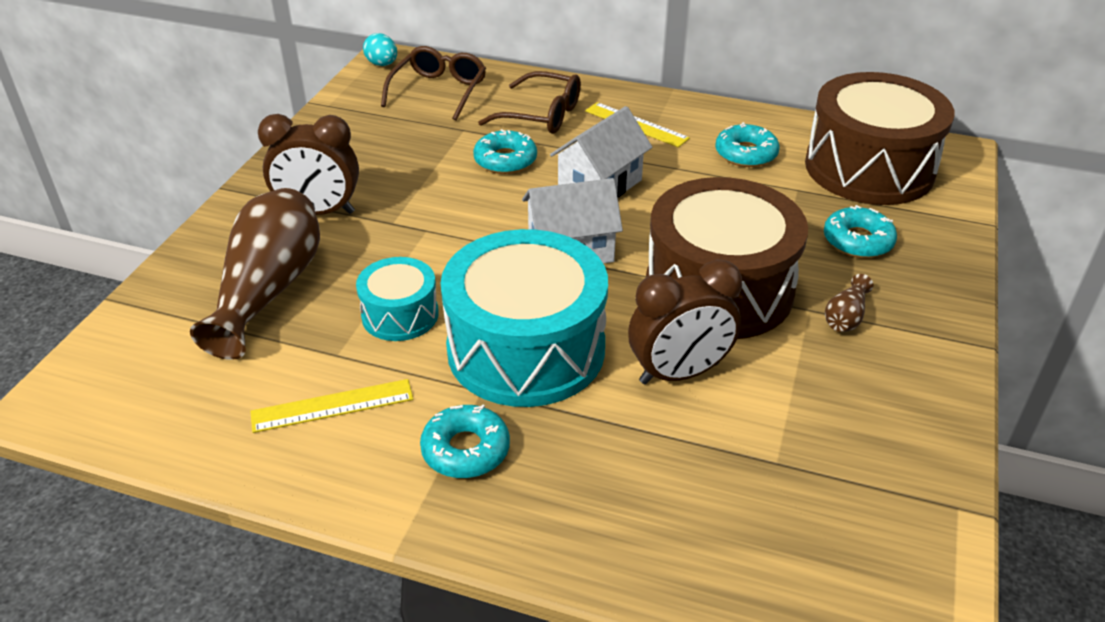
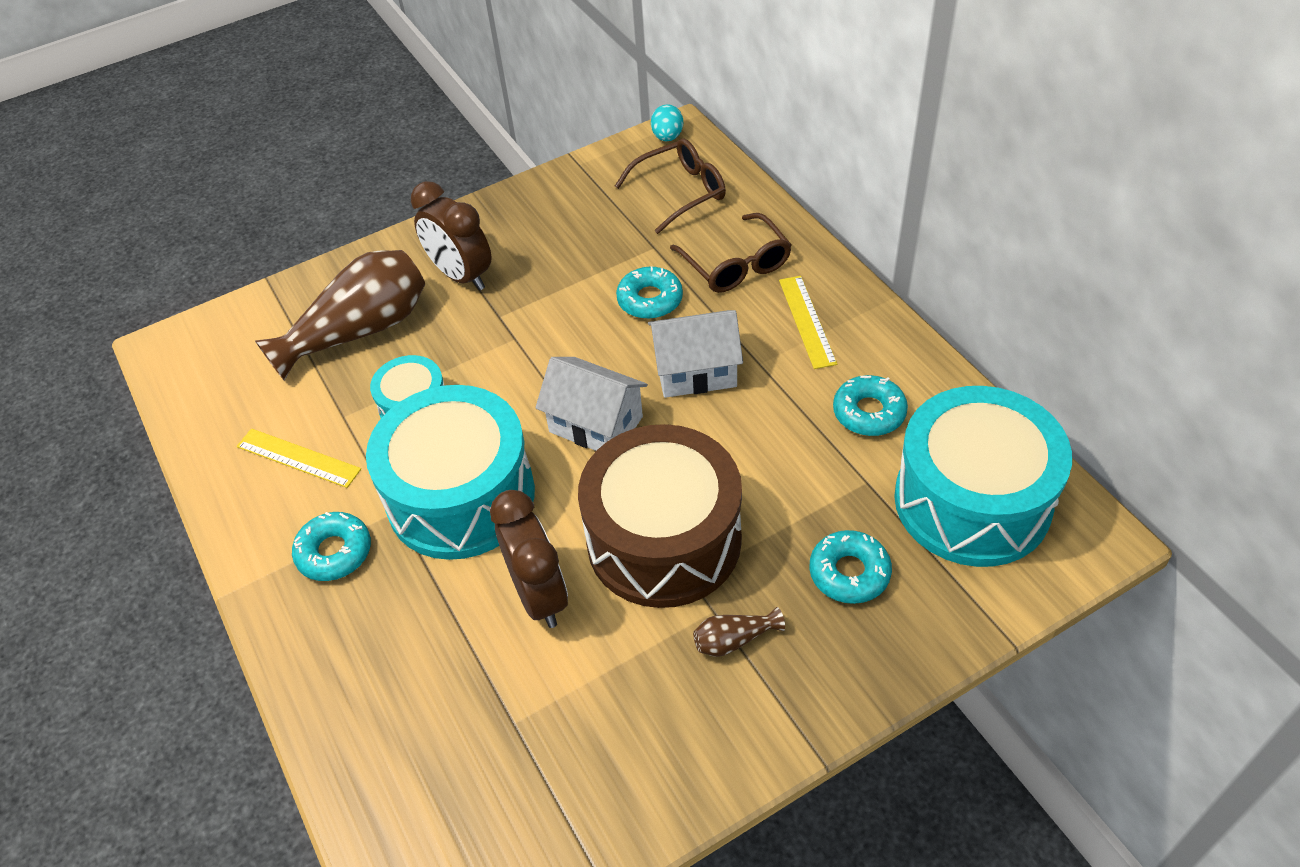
camera: 45 degrees right, 10 degrees up
brown clock [628,259,742,385] -> brown clock turned 135 degrees counterclockwise [490,490,568,628]
brown drum [805,72,954,205] -> turquoise drum [894,386,1072,567]

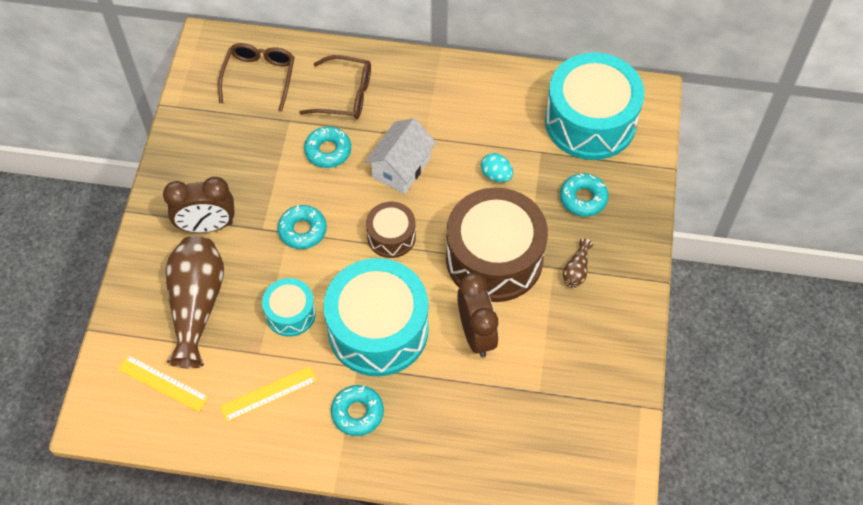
camera: 55 degrees left, 10 degrees up
brown clock [490,490,568,628] -> brown clock turned 60 degrees clockwise [457,273,499,357]
white house [535,357,648,451] -> brown drum [366,202,416,258]
turquoise egg [651,104,683,141] -> turquoise egg moved to [481,153,513,182]
yellow ruler [779,276,837,369] -> yellow ruler moved to [118,355,209,412]
turquoise donut [833,375,908,436] -> turquoise donut moved to [277,205,327,249]

